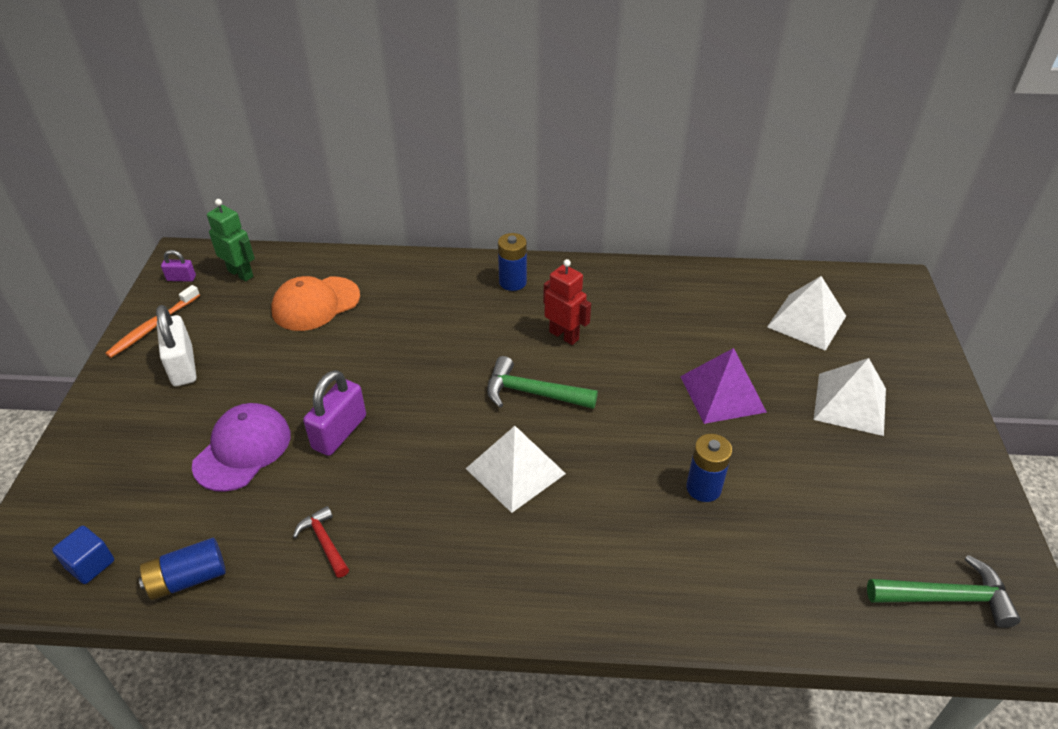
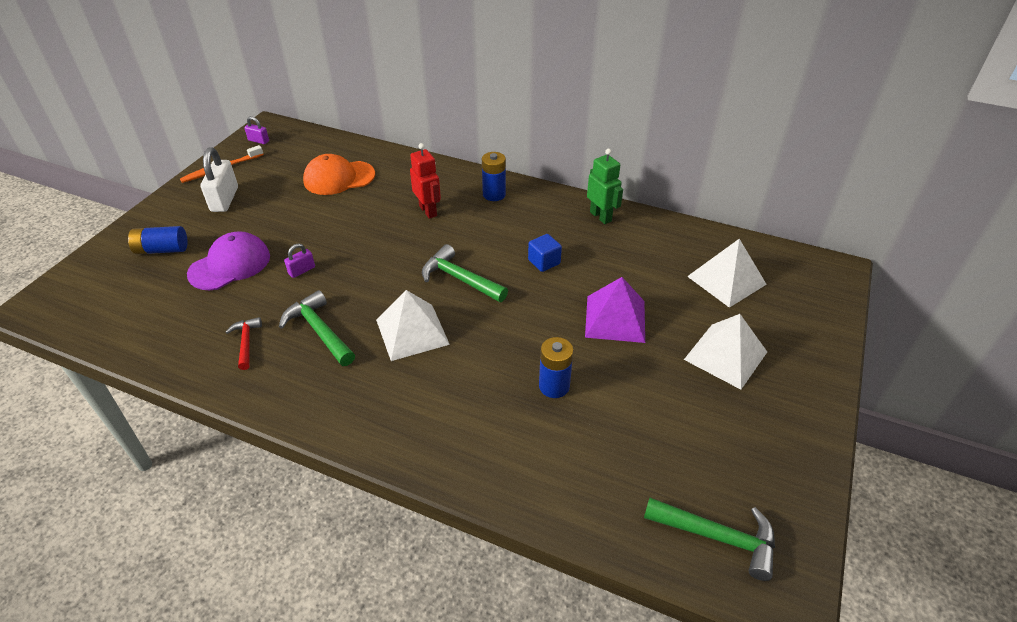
camera: 20 degrees right, 0 degrees up
blue cube [52,526,114,584] -> blue cube moved to [528,234,562,272]
blue battery [139,538,226,600] -> blue battery moved to [128,226,187,254]
green robot [207,199,255,282] -> green robot moved to [587,149,623,224]
purple padlock [303,370,366,456] -> purple padlock [284,244,315,278], size x0.52
red robot [543,259,591,345] -> red robot moved to [410,143,441,219]
none -> green hammer [279,290,355,366]

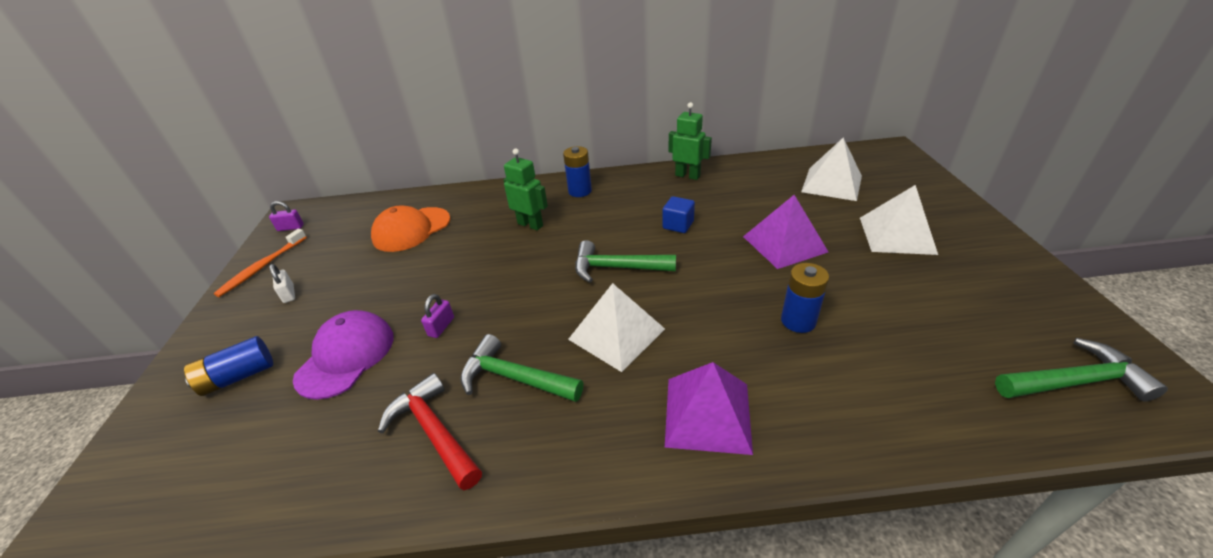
camera: 25 degrees left, 5 degrees down
white padlock [201,147,238,212] -> white padlock [269,264,295,303], size x0.52
red hammer [226,317,262,370] -> red hammer [378,373,482,490], size x1.61
red robot [410,143,441,219] -> green robot [503,148,548,230]
none -> purple pyramid [665,362,753,455]

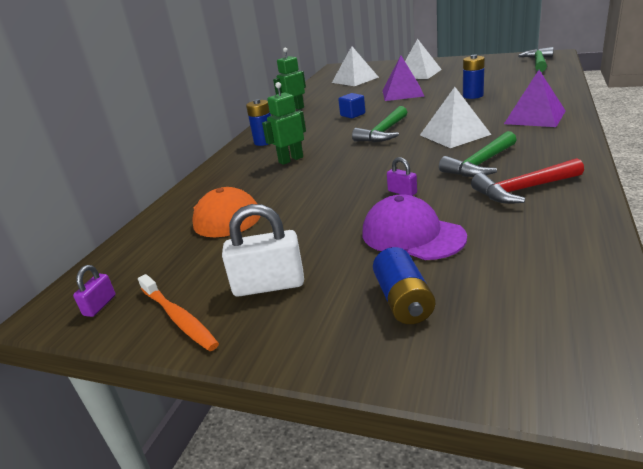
camera: 65 degrees left, 10 degrees down
white padlock [269,264,295,303] -> white padlock [222,204,304,297], size x1.91

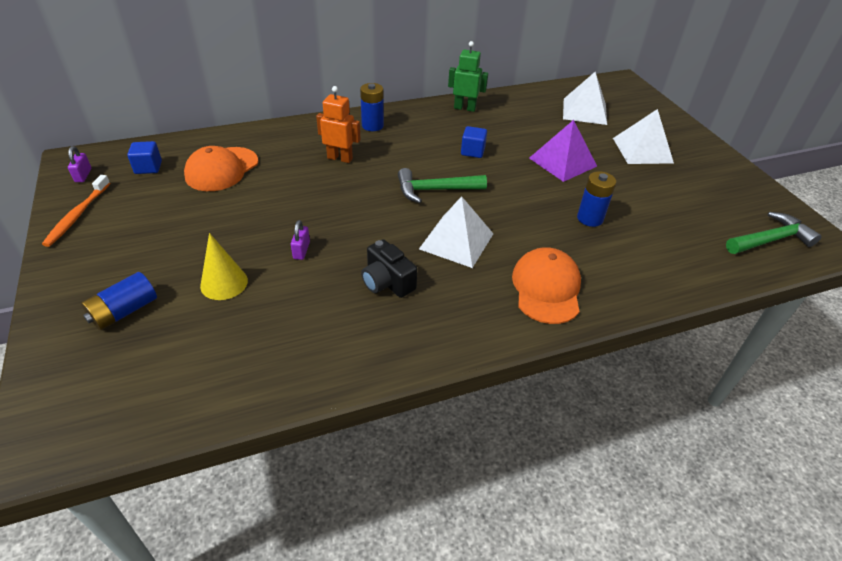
camera: 45 degrees right, 15 degrees up
purple padlock [73,265,116,317] -> purple padlock turned 75 degrees counterclockwise [68,146,91,182]
white padlock [222,204,304,297] -> none
green robot [262,82,306,165] -> orange robot [316,86,361,163]
purple cap [362,194,467,260] -> yellow cone [200,233,248,300]
green hammer [439,131,517,177] -> black camera [361,239,417,298]
red hammer [471,158,584,204] -> none
purple pyramid [504,70,566,127] -> orange cap [512,247,581,324]
none -> blue cube [127,141,162,174]

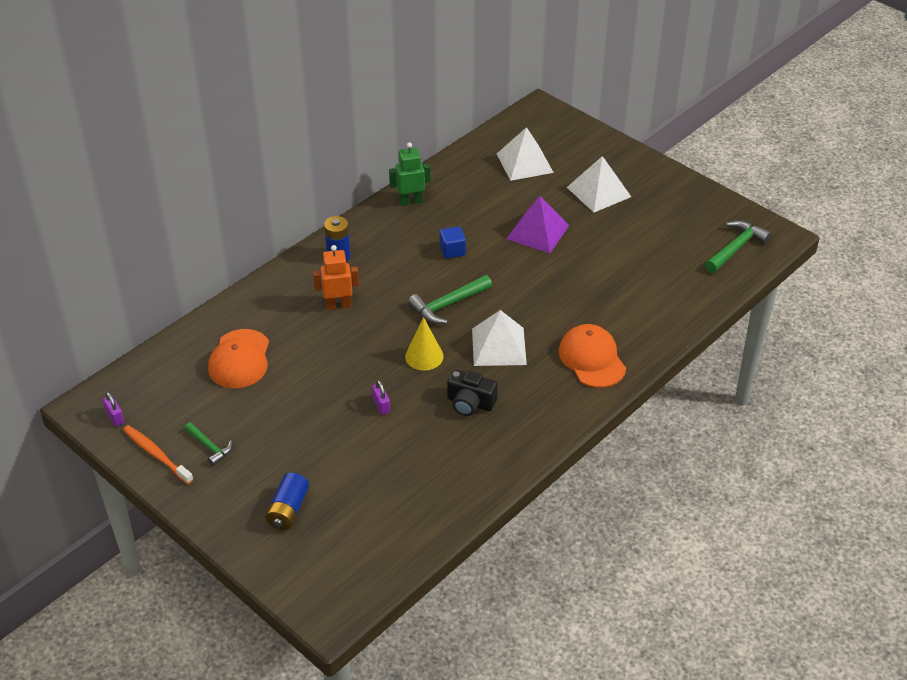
camera: 25 degrees left, 0 degrees up
orange toothbrush [42,175,110,247] -> orange toothbrush turned 150 degrees clockwise [123,425,194,484]
blue cube [127,141,162,174] -> none
yellow cone [200,233,248,300] -> yellow cone moved to [405,317,444,370]
blue battery [577,171,616,227] -> none
none -> green hammer [184,422,233,466]

